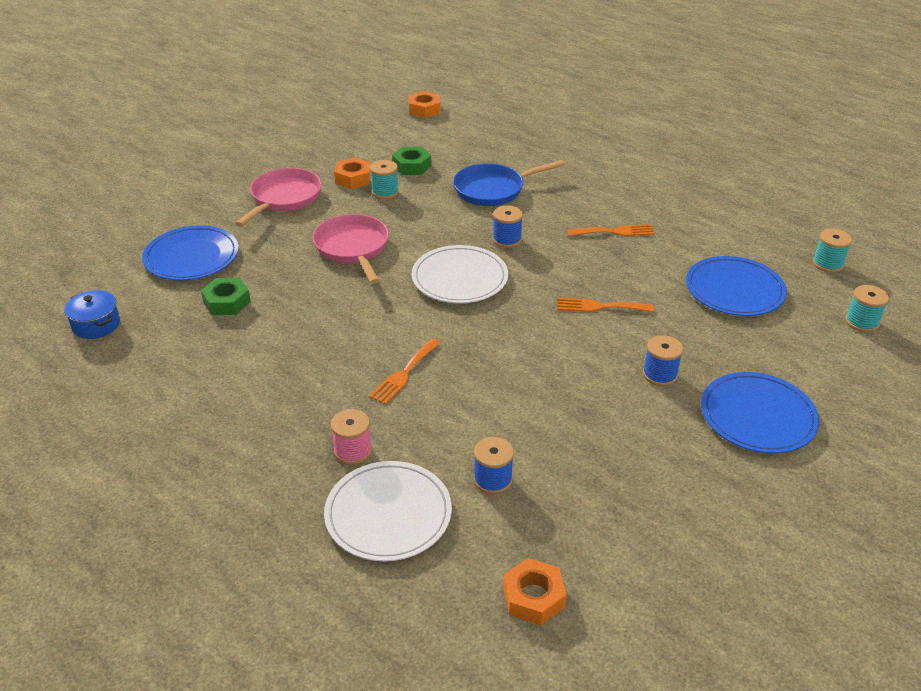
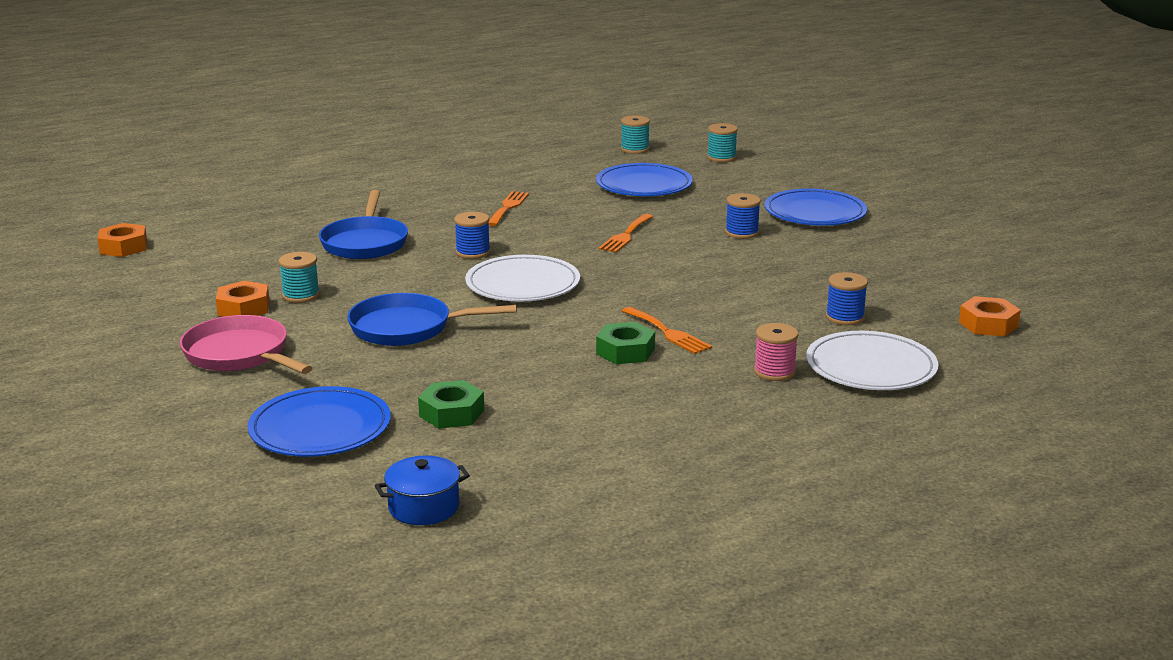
camera: 70 degrees left, 15 degrees down
pink pan [313,214,389,284] -> blue pan [347,293,517,346]
green nut [392,147,431,175] -> green nut moved to [596,322,655,364]

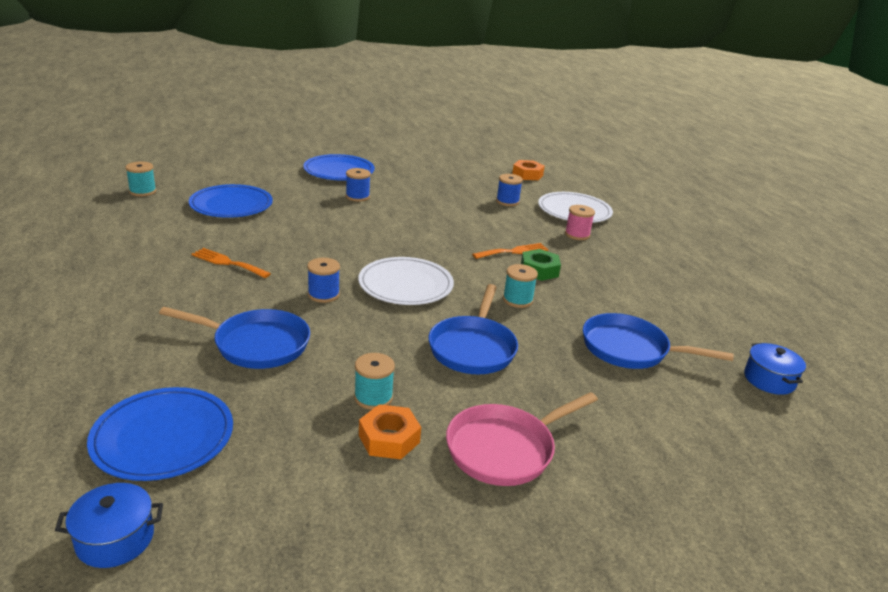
camera: 80 degrees left, 5 degrees up
orange nut [97,223,147,257] -> blue pot [55,483,163,568]
blue plate [247,386,391,457] -> blue plate moved to [87,387,233,481]
green nut [418,380,484,429] -> blue pan [583,313,734,369]
orange fork [599,214,653,253] -> none
turquoise spool [707,123,738,162] -> turquoise spool moved to [503,264,538,308]

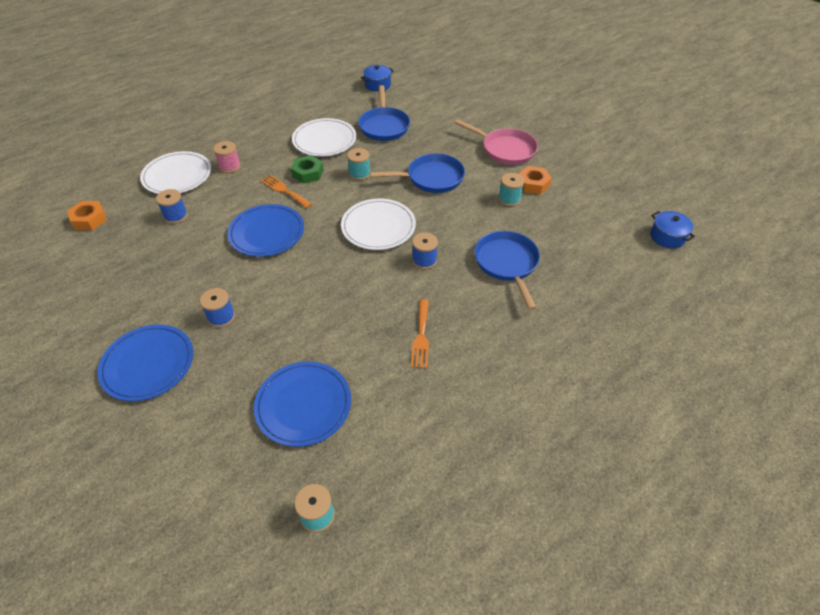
camera: 110 degrees left, 20 degrees up
blue plate [87,387,233,481] -> blue plate moved to [227,204,304,257]
none -> white plate [292,118,357,156]

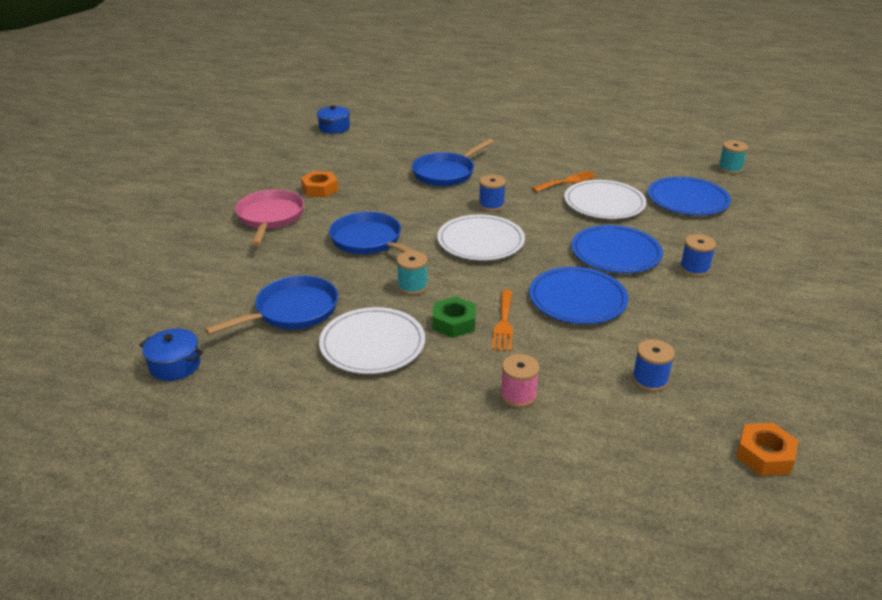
camera: 125 degrees left, 15 degrees down
blue plate [97,325,193,401] -> blue plate moved to [571,225,663,273]
white plate [140,151,211,194] -> white plate moved to [564,180,647,219]
turquoise spool [498,173,524,207] -> none

